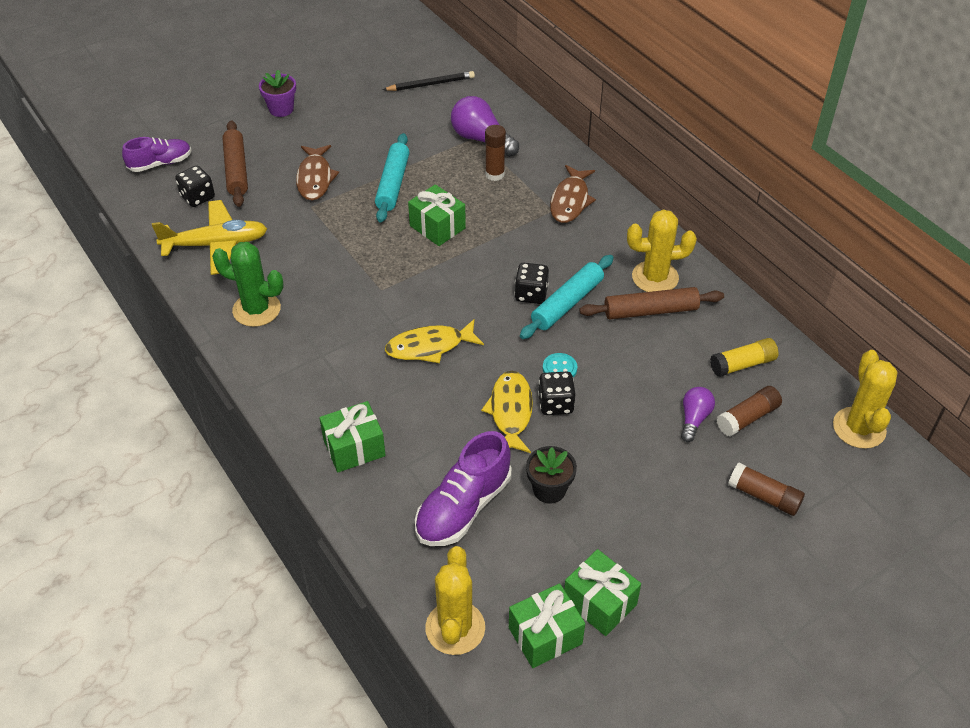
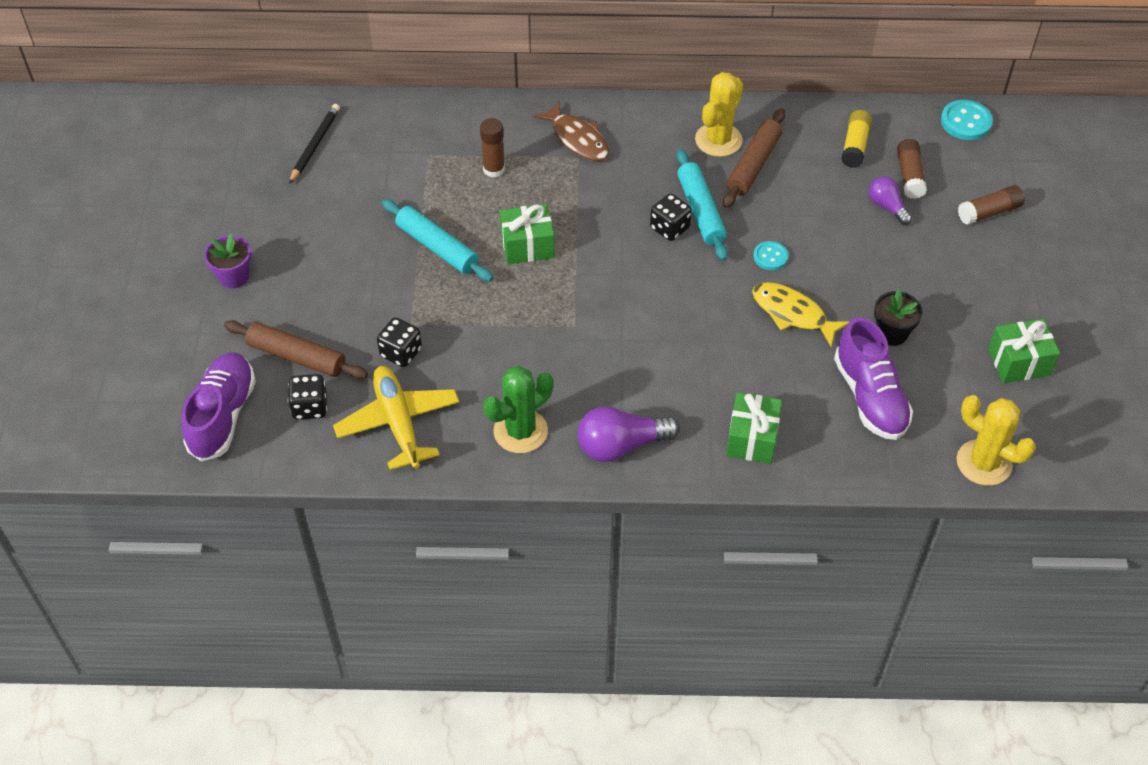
camera: 55 degrees left, 5 degrees up
purple shoe [122,137,191,172] -> purple shoe [181,352,256,461], size x1.50
yellow plane [152,200,267,275] -> yellow plane turned 45 degrees counterclockwise [333,366,459,470]
brown fish [296,145,339,201] -> none
yellow fish [385,319,484,363] -> none
purple light bulb [451,96,519,157] -> purple light bulb moved to [578,406,680,462]
green gift [509,583,585,668] -> none
black dice [538,371,576,415] -> black dice moved to [377,317,422,367]
yellow cactus [833,350,898,449] -> turquoise button [941,100,993,140]

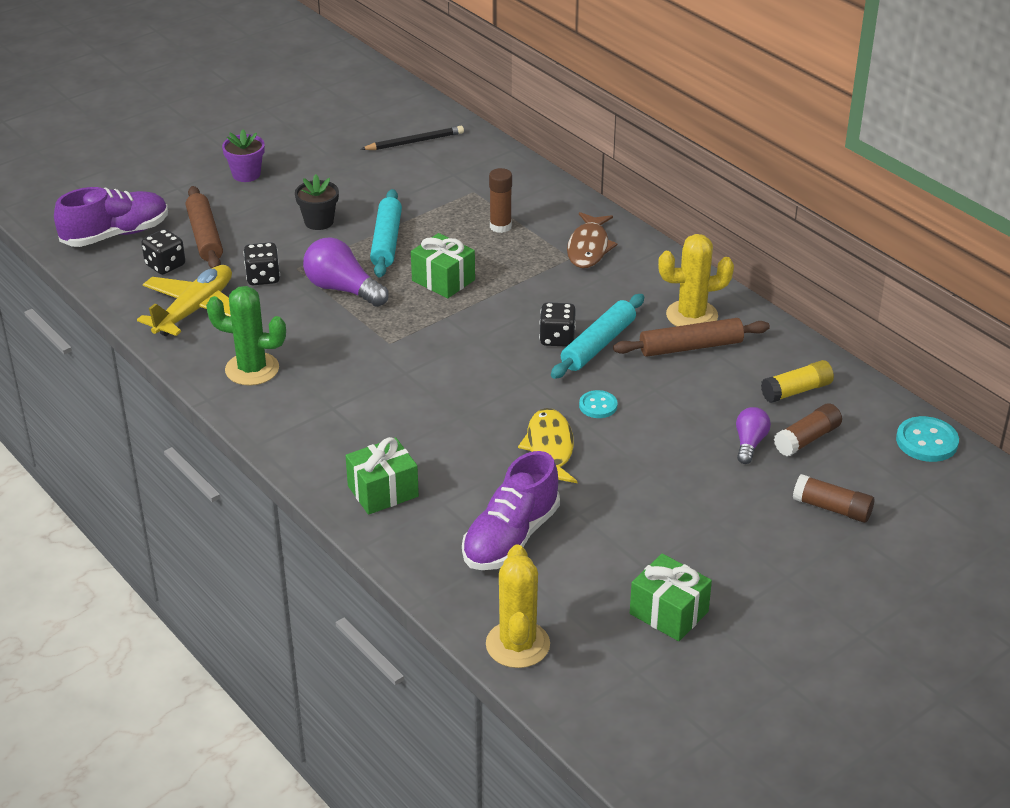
camera: 50 degrees right, 15 degrees down
purple light bulb [578,406,680,462] -> purple light bulb moved to [303,238,389,307]
black flower pot [874,289,923,346] -> black flower pot moved to [295,174,339,230]

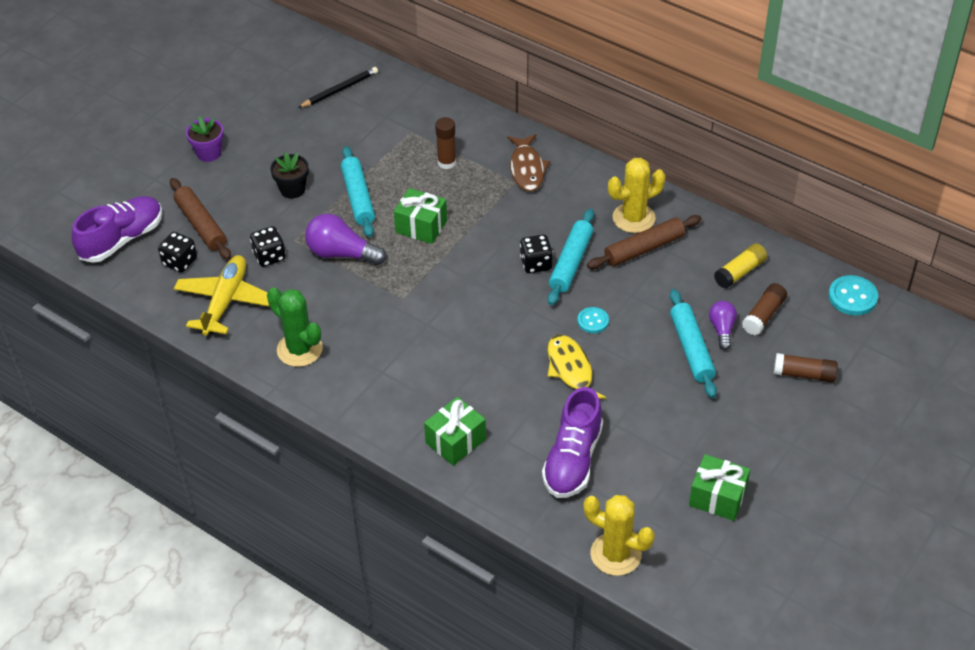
camera: 15 degrees left, 10 degrees up
green cactus [206,286,286,386] -> green cactus turned 45 degrees clockwise [267,287,323,367]
yellow cactus [486,545,550,668] -> yellow cactus turned 45 degrees counterclockwise [584,495,655,576]
none -> turquoise rolling pin [670,289,717,398]

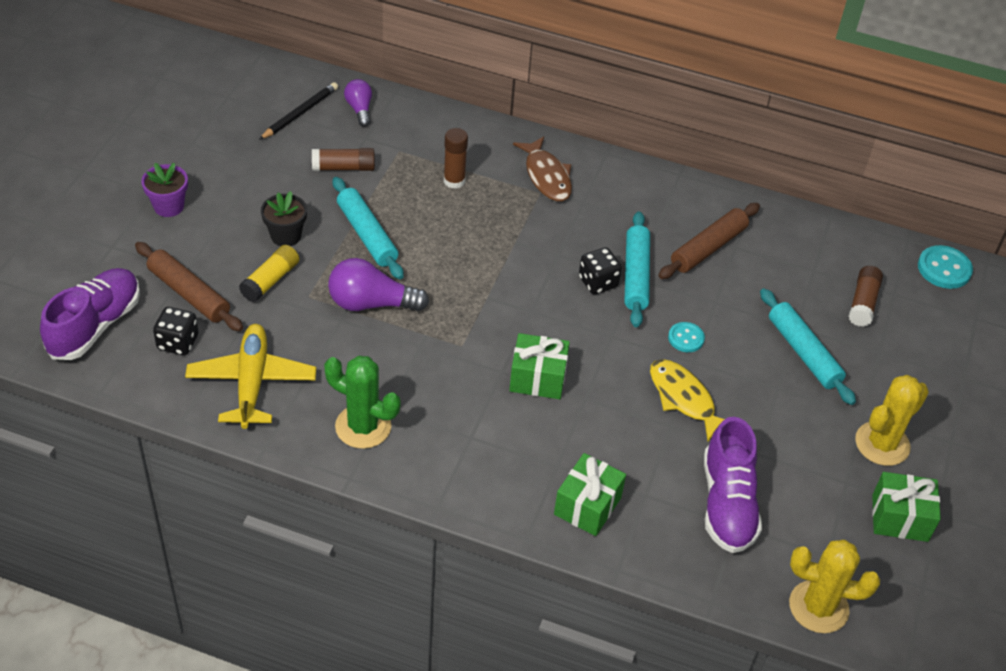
camera: 20 degrees left, 0 degrees up
black dice [250,226,286,267] -> none
green gift [394,188,447,244] -> green gift moved to [509,333,570,399]
yellow cactus [608,158,666,233] -> yellow cactus moved to [855,375,929,466]
purple light bulb [709,301,737,350] -> purple light bulb moved to [344,79,372,127]
yellow glue stick [714,243,767,289] -> yellow glue stick moved to [239,245,299,302]
brown glue stick [774,353,838,383] -> brown glue stick moved to [312,148,375,171]

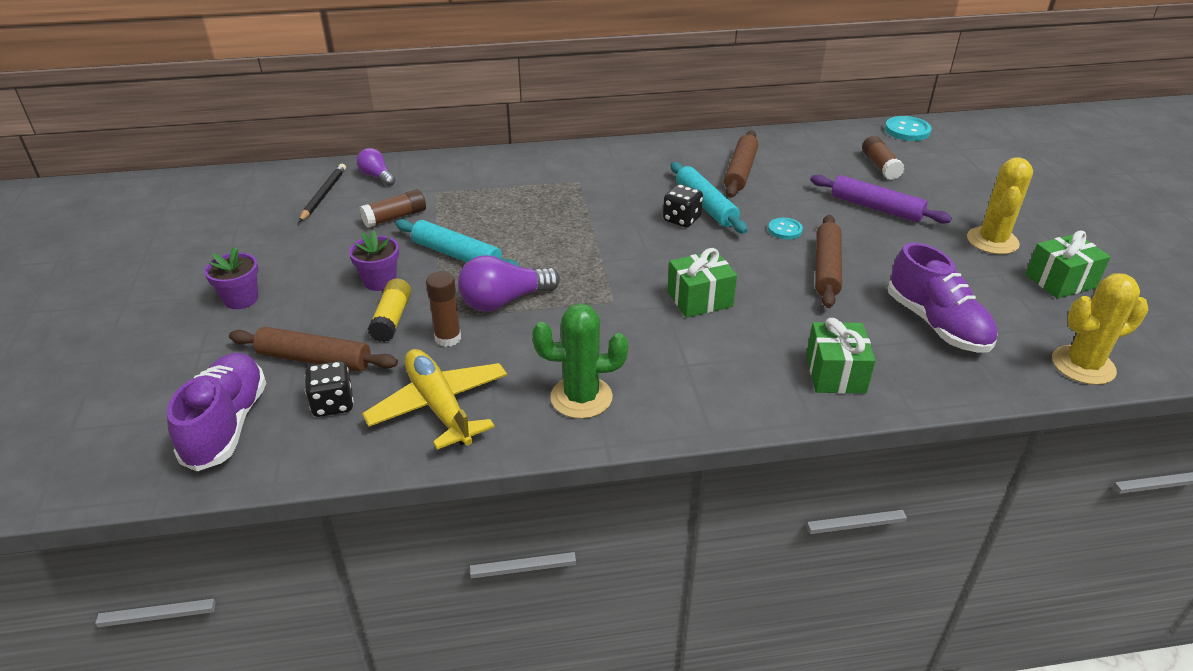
camera: 25 degrees left, 10 degrees down
black flower pot [261,191,307,246] -> purple flower pot [349,230,399,291]
brown glue stick [444,128,468,189] -> brown glue stick moved to [426,271,461,347]
brown fish [513,136,572,201] -> none
yellow fish [650,359,725,442] -> brown rolling pin [815,215,842,308]
turquoise rolling pin [760,288,856,405] -> purple rolling pin [810,175,952,224]

